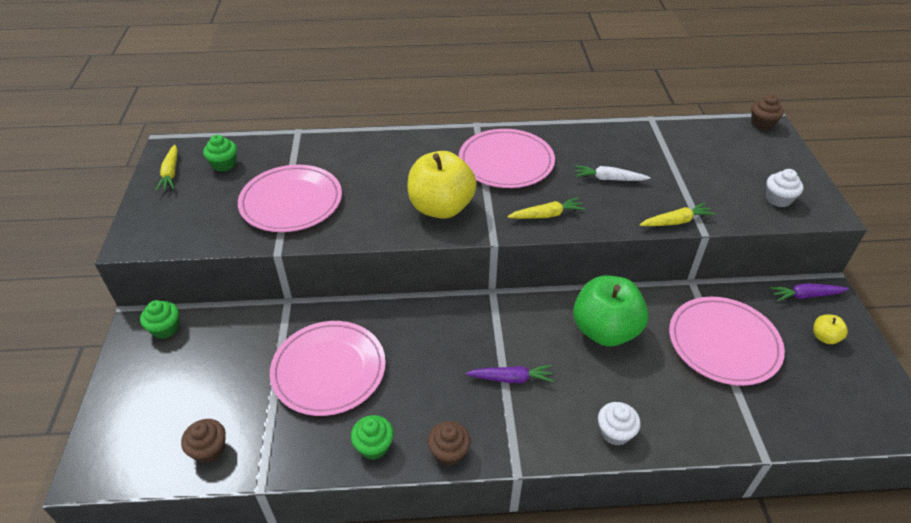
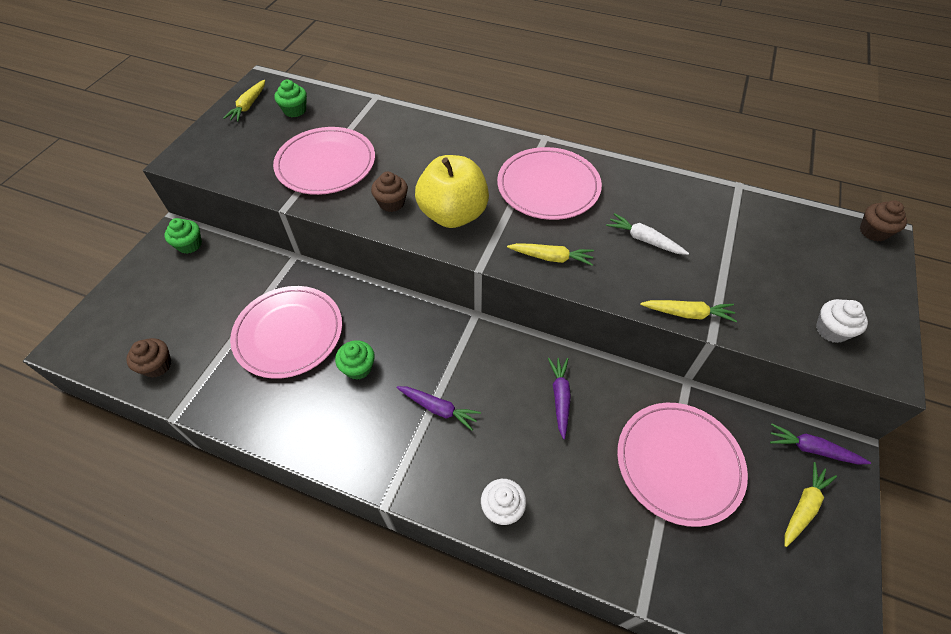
camera: 25 degrees right, 10 degrees up
green cupcake [351,415,394,460] -> green cupcake moved to [335,340,375,380]
brown cupcake [427,421,471,466] -> brown cupcake moved to [371,172,408,212]
green apple [573,275,649,347] -> purple carrot [548,358,571,439]
yellow apple [813,314,848,344] -> yellow carrot [785,462,837,547]

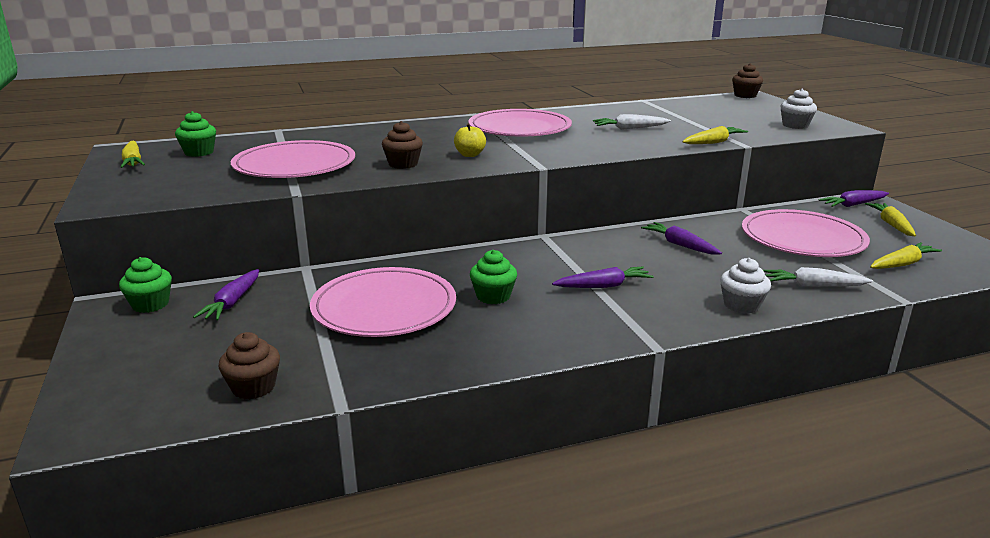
camera: 40 degrees left, 30 degrees down
yellow apple [415,155,489,228] -> yellow apple [454,123,486,157], size x0.43
yellow carrot [507,243,594,266] -> yellow carrot moved to [870,242,942,269]
none -> purple carrot [193,269,259,320]
none -> white carrot [763,267,873,287]

